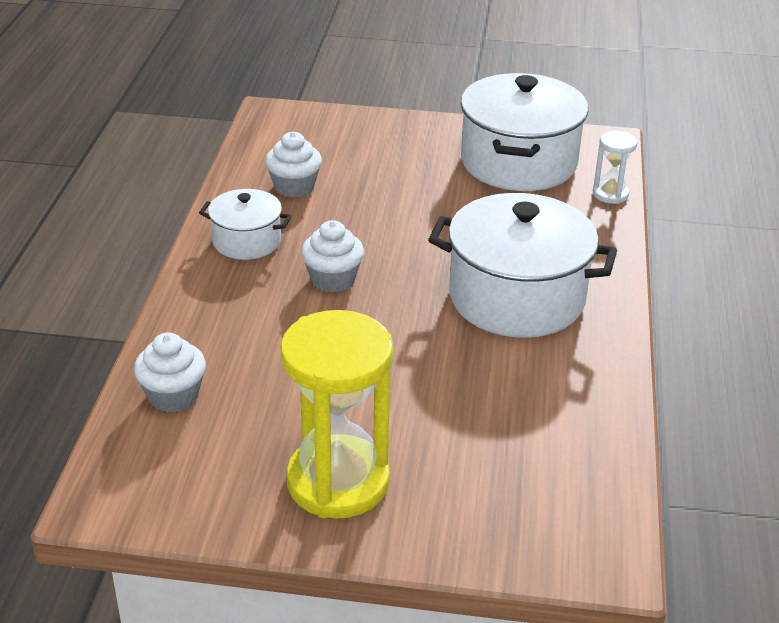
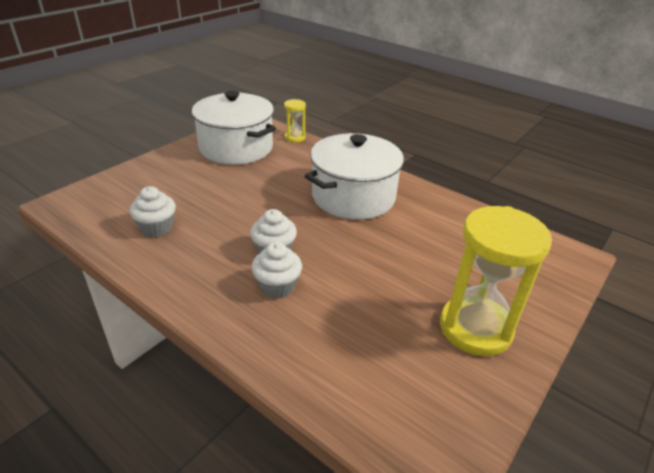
camera: 60 degrees left, 0 degrees up
white cupcake [134,332,206,412] -> white cupcake moved to [251,242,302,299]
white pot [199,189,292,260] -> none
white hourglass [593,131,637,204] -> yellow hourglass [284,99,306,142]

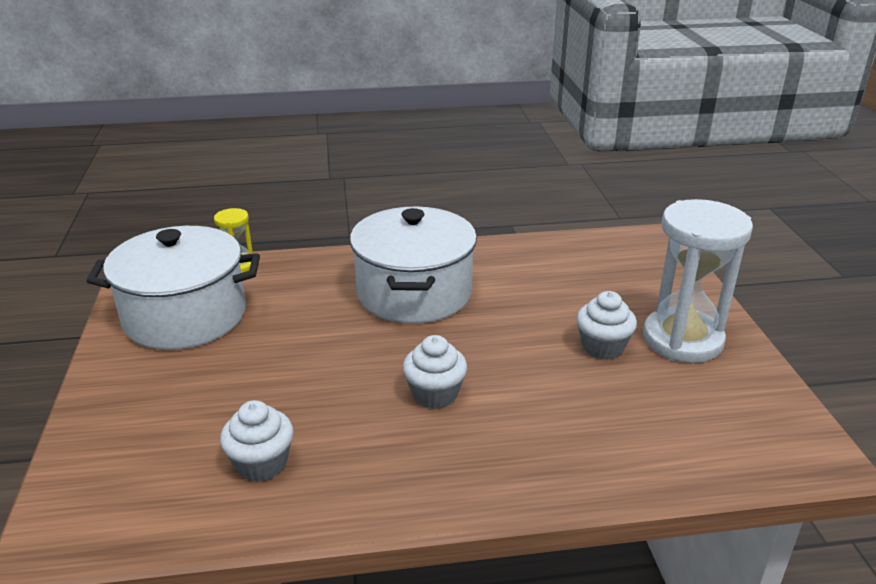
camera: 45 degrees left, 5 degrees down
white cupcake [251,242,302,299] -> white cupcake moved to [576,291,637,360]
yellow hourglass [440,206,552,356] -> white hourglass [643,199,753,363]

